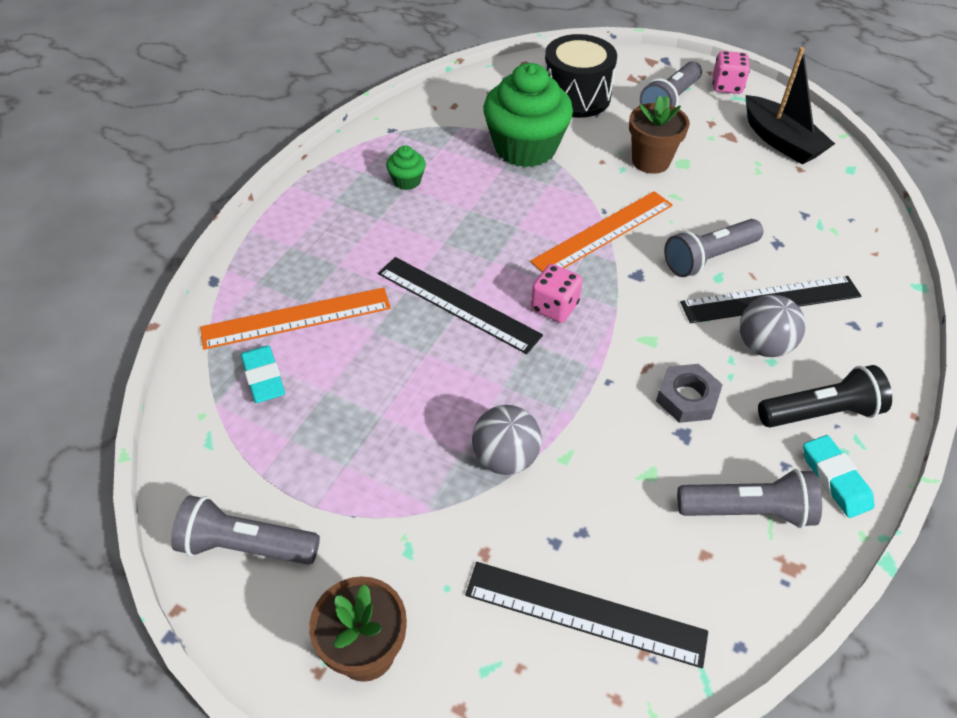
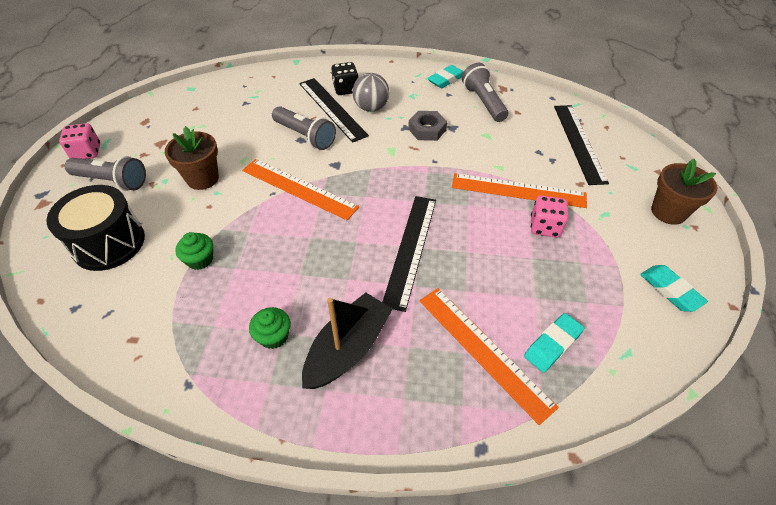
camera: 110 degrees left, 0 degrees up
grey flashlight [171,495,320,565] -> turquoise eraser [640,265,708,312]
grey ball [472,405,542,475] -> orange ruler [452,173,587,208]
green cupcake [483,63,573,167] -> green cupcake [175,232,213,270], size x0.43
pink dice [531,264,583,323] -> pink dice moved to [531,195,568,238]
black boat [746,47,835,164] -> black boat moved to [302,293,393,389]
black flashlight [758,365,892,427] -> none
none -> black dice [331,62,358,95]

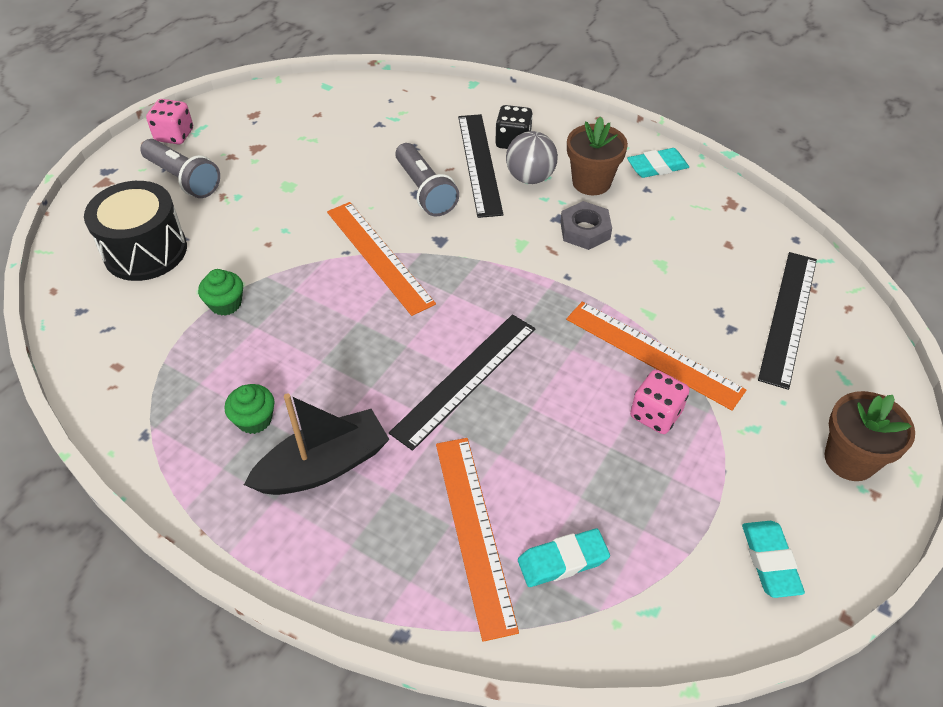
camera: 25 degrees right, 0 degrees up
brown flower pot [165,126,219,190] -> brown flower pot moved to [567,116,628,195]
grey flashlight [462,63,508,122] -> none

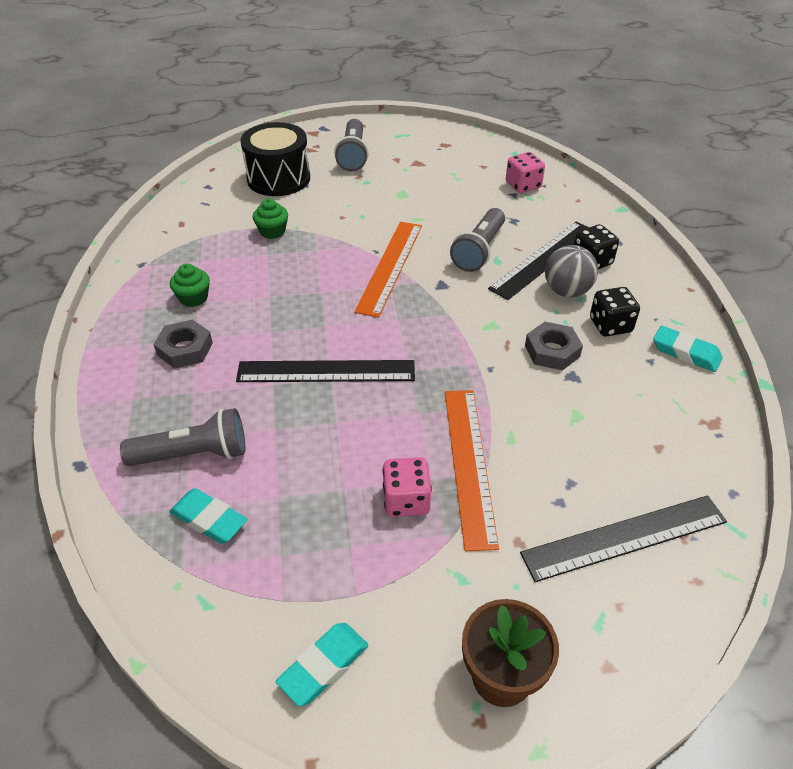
camera: 50 degrees right, 5 degrees down
pink dice [146,99,193,145] -> pink dice moved to [506,152,545,193]
black boat [244,393,390,495] -> grey nut [153,320,213,369]
orange ruler [436,438,519,642] -> grey flashlight [120,408,245,466]
brown flower pot [567,116,628,195] -> black dice [590,287,640,337]

